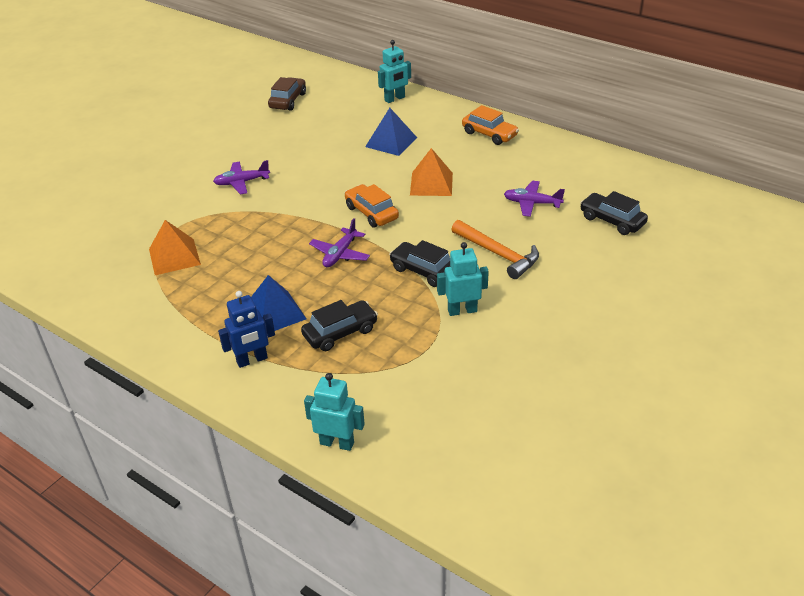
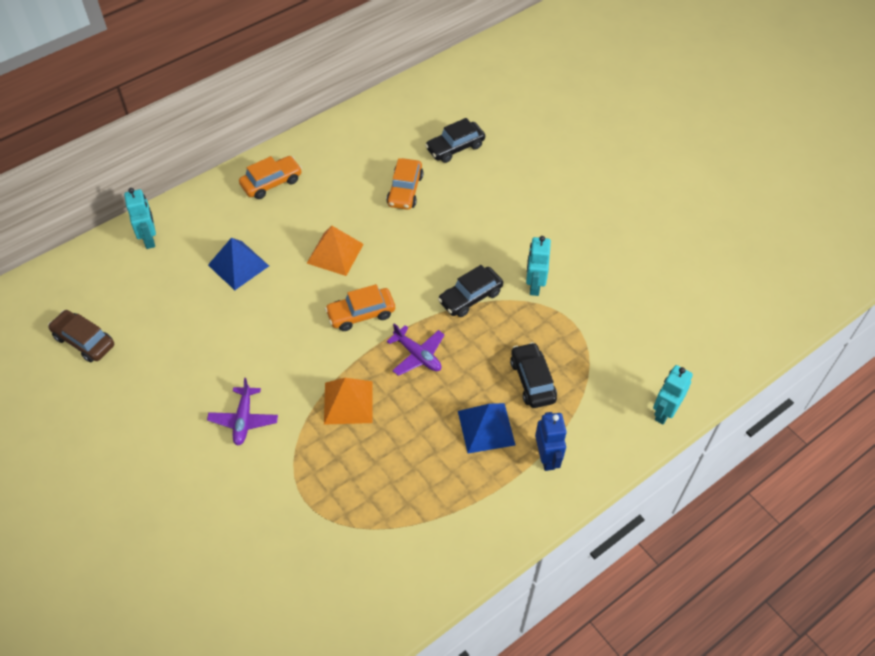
camera: 75 degrees left, 15 degrees up
orange pyramid [149,220,201,275] -> orange pyramid moved to [324,378,373,425]
orange hammer [451,220,539,279] -> none
purple plane [504,181,565,217] -> orange car [386,158,424,210]

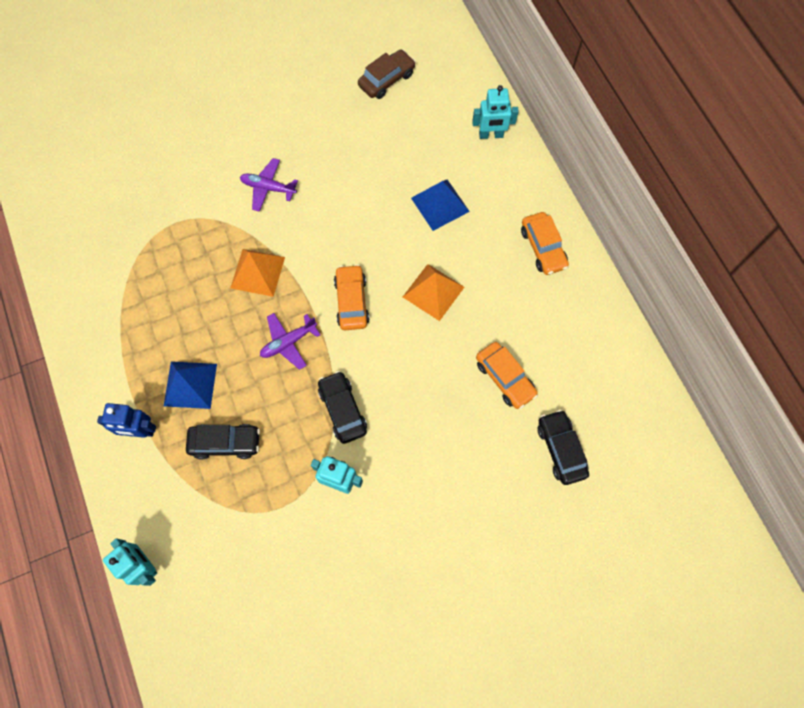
camera: 105 degrees right, 15 degrees up
orange car [386,158,424,210] -> orange car turned 150 degrees counterclockwise [476,342,538,409]

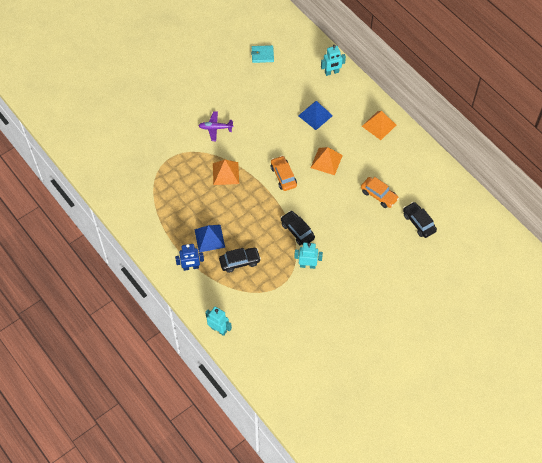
camera: 15 degrees left, 10 degrees down
purple plane [260,313,320,370] -> none
brown car [358,50,416,99] -> turquoise wallet [251,45,274,63]
orange car [521,212,569,275] -> orange pyramid [362,111,396,140]

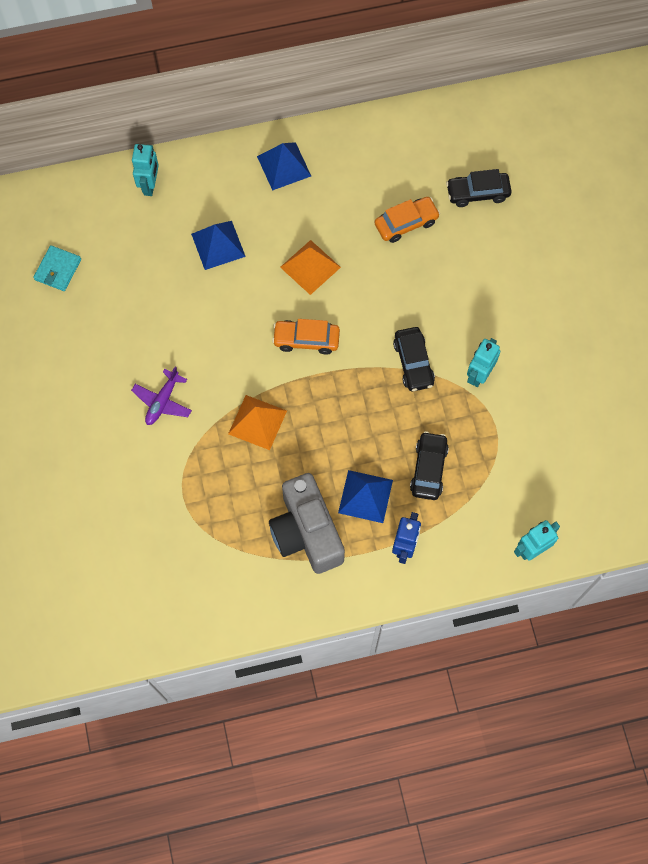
camera: 65 degrees left, 10 degrees up
black car [281,211,315,245] -> black car turned 90 degrees counterclockwise [393,327,435,391]
orange pyramid [362,111,396,140] -> blue pyramid [257,142,311,191]
none -> grey camera [269,473,345,574]

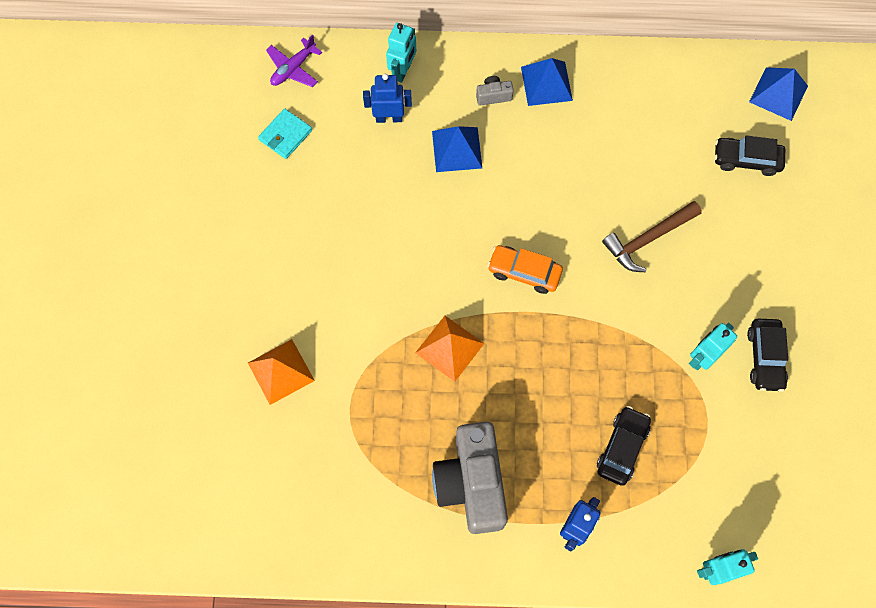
camera: 15 degrees right, 0 degrees up
purple plane [131,367,192,425] -> purple plane moved to [266,35,322,87]
orange pyramid [280,240,341,295] -> orange pyramid moved to [248,339,315,405]
blue pyramid [338,470,393,523] -> blue pyramid moved to [749,67,808,121]
orange car [375,197,440,243] -> none
black car [393,327,435,391] -> black car moved to [747,319,788,392]
none -> blue robot [363,74,412,123]
none -> grey camera [476,76,514,106]
none -> brown hammer [602,201,702,272]

